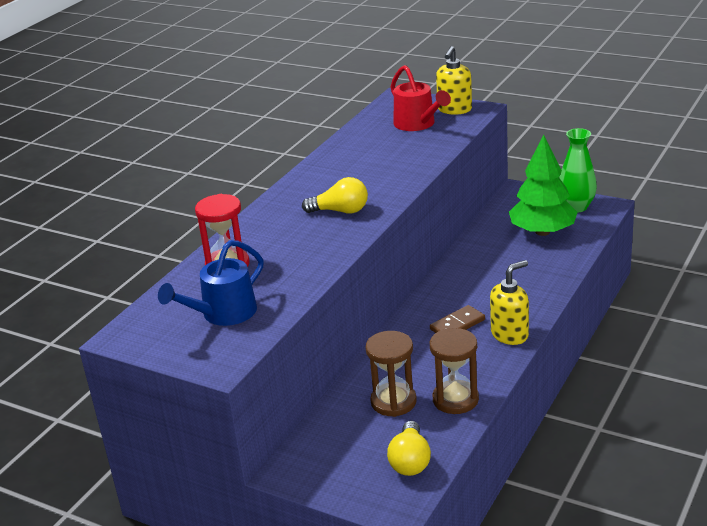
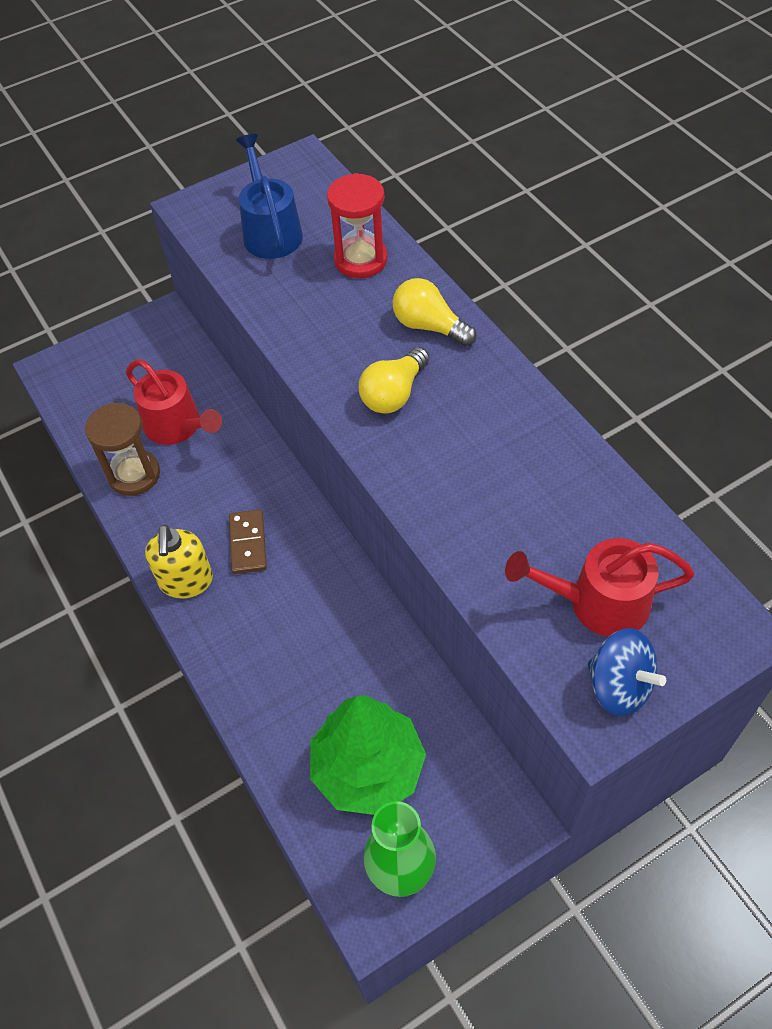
camera: 120 degrees right, 25 degrees up
brown hourglass [365,331,417,417] -> red watering can [126,359,222,445]
yellow light bulb [387,421,431,476] -> yellow light bulb moved to [393,278,477,346]
yellow soap dispenser [436,46,472,115] -> blue spinning top [587,628,666,716]

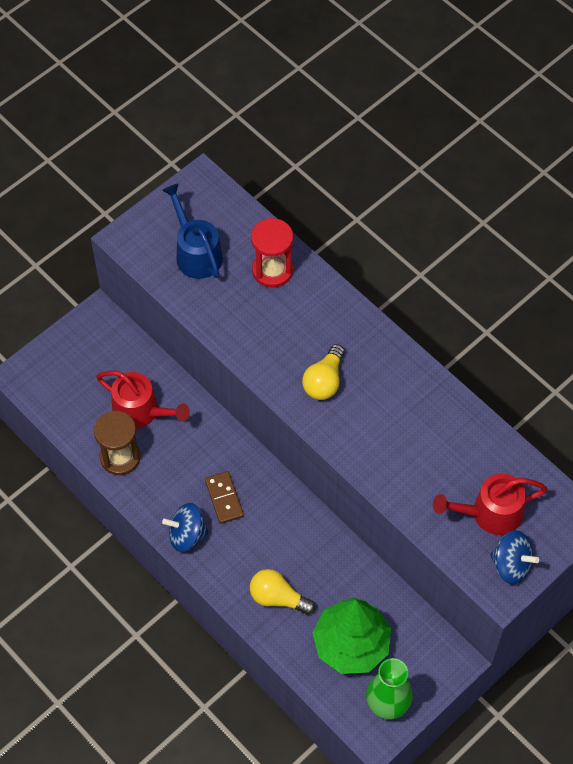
camera: 15 degrees left, 5 degrees up
yellow soap dispenser [145,524,213,599] -> blue spinning top [162,503,209,552]
yellow light bulb [393,278,477,346] -> yellow light bulb moved to [250,569,315,615]

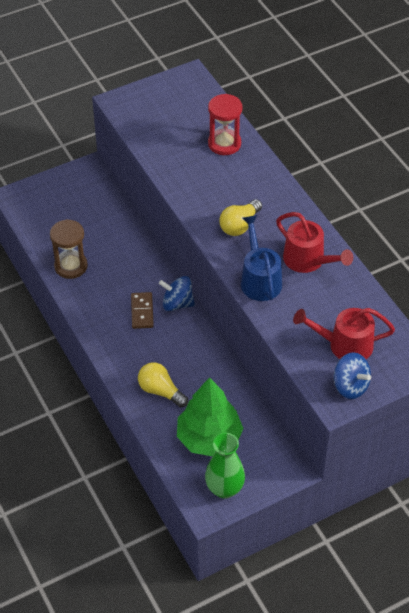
camera: 15 degrees right, 10 degrees down
red watering can [96,371,190,429] -> red watering can moved to [276,212,353,273]
blue watering can [162,184,223,279] -> blue watering can moved to [241,215,282,301]
blue spinning top [162,503,209,552] -> blue spinning top moved to [159,276,195,311]

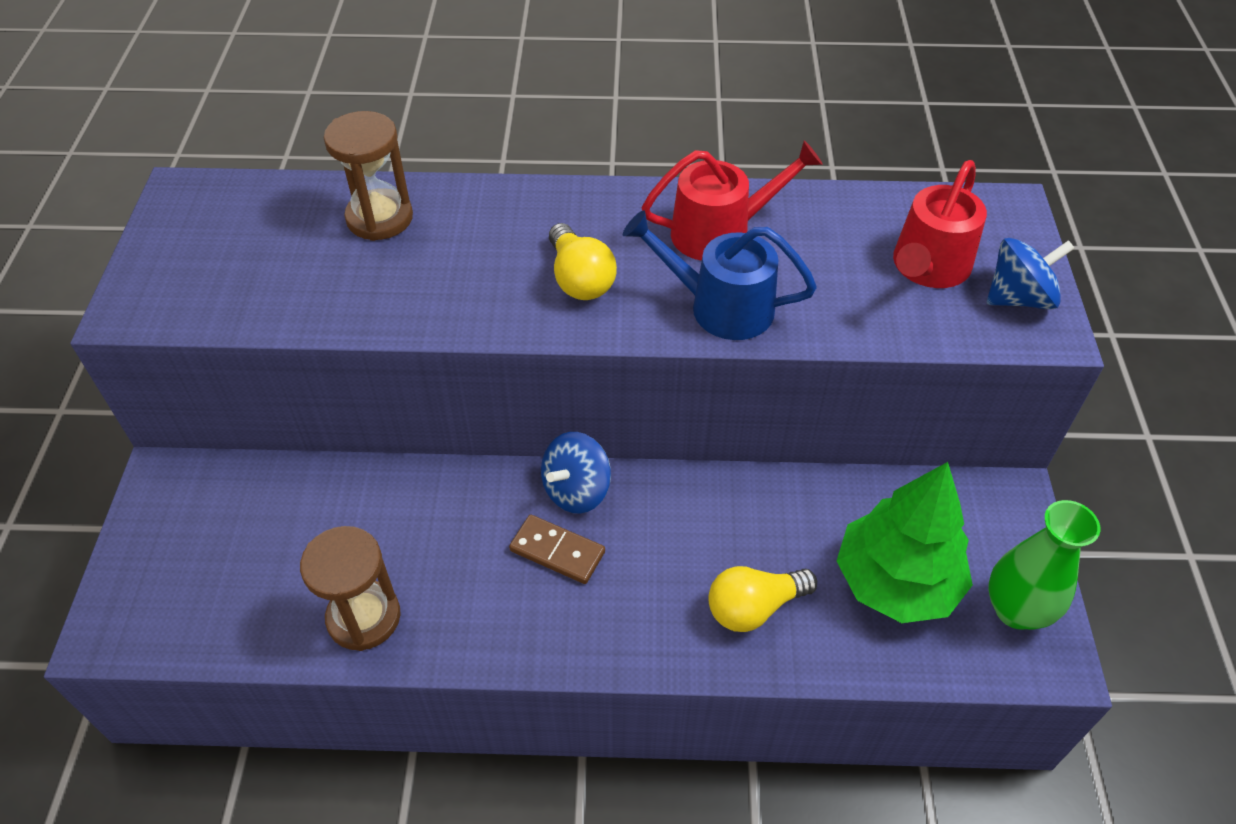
camera: 60 degrees left, 0 degrees up
red hourglass [208,94,242,155] -> brown hourglass [324,111,413,241]

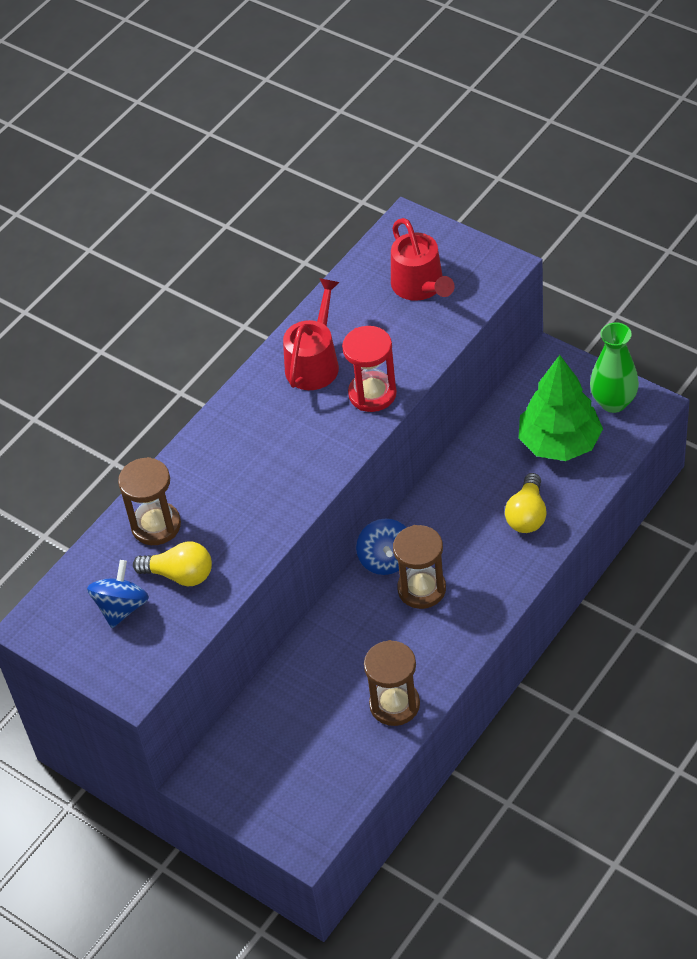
camera: 50 degrees left, 0 degrees up
brown domino [509,515,605,584] -> brown hourglass [393,525,446,609]
yellow light bulb [549,223,617,300] -> yellow light bulb moved to [133,541,212,586]
blue watering can [623,210,817,340] -> red hourglass [342,326,397,412]
blue spinning top [987,238,1075,310] -> blue spinning top moved to [87,560,149,628]

